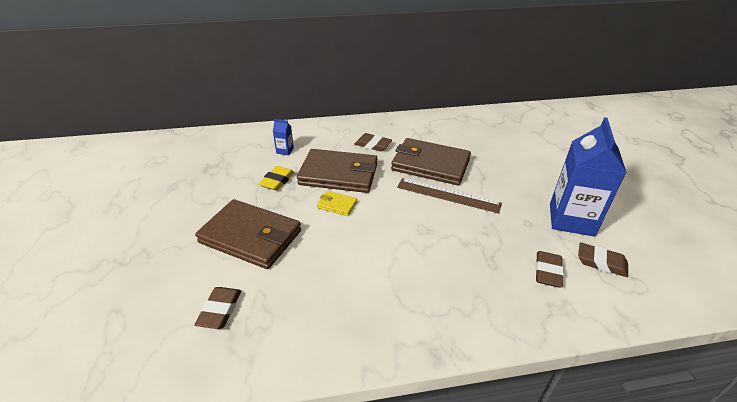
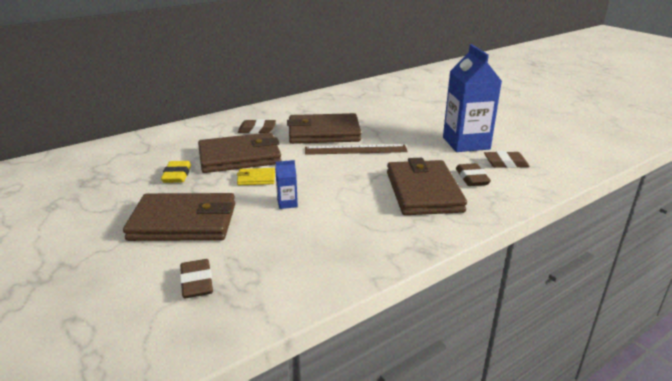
camera: 25 degrees left, 10 degrees down
blue carton [273,119,294,155] -> blue carton moved to [275,160,298,209]
none -> brown wallet [387,158,467,215]

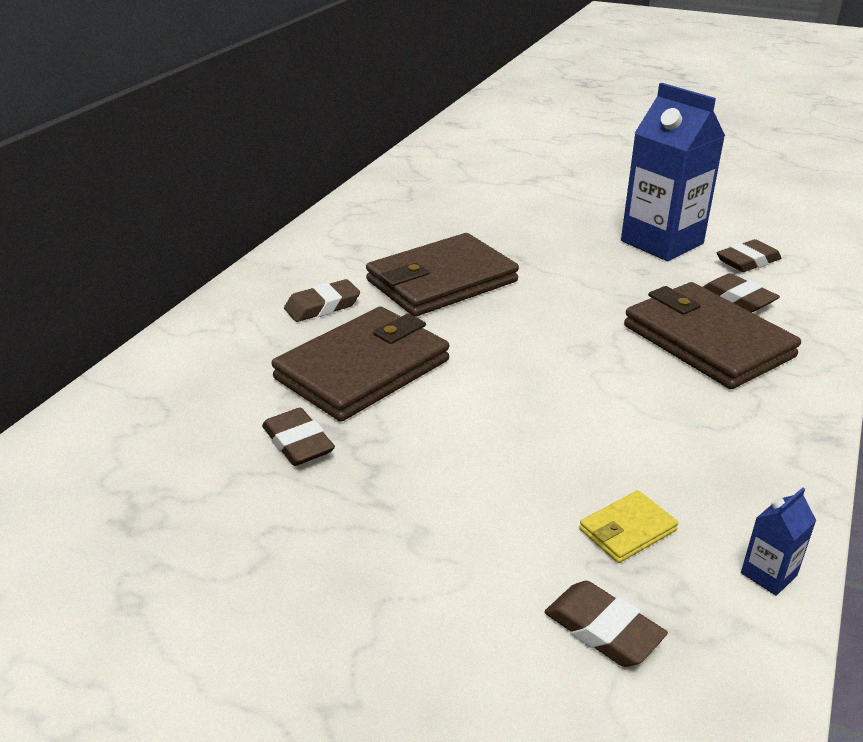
camera: 30 degrees left, 5 degrees up
brown wallet [123,193,235,241] -> none
yellow eraser [161,161,191,183] -> brown eraser [262,408,335,466]
yellow wallet [237,168,275,185] -> yellow wallet moved to [579,490,679,563]
blue carton [275,160,298,209] -> blue carton moved to [741,487,817,596]
brown ruler [305,144,408,155] -> none

